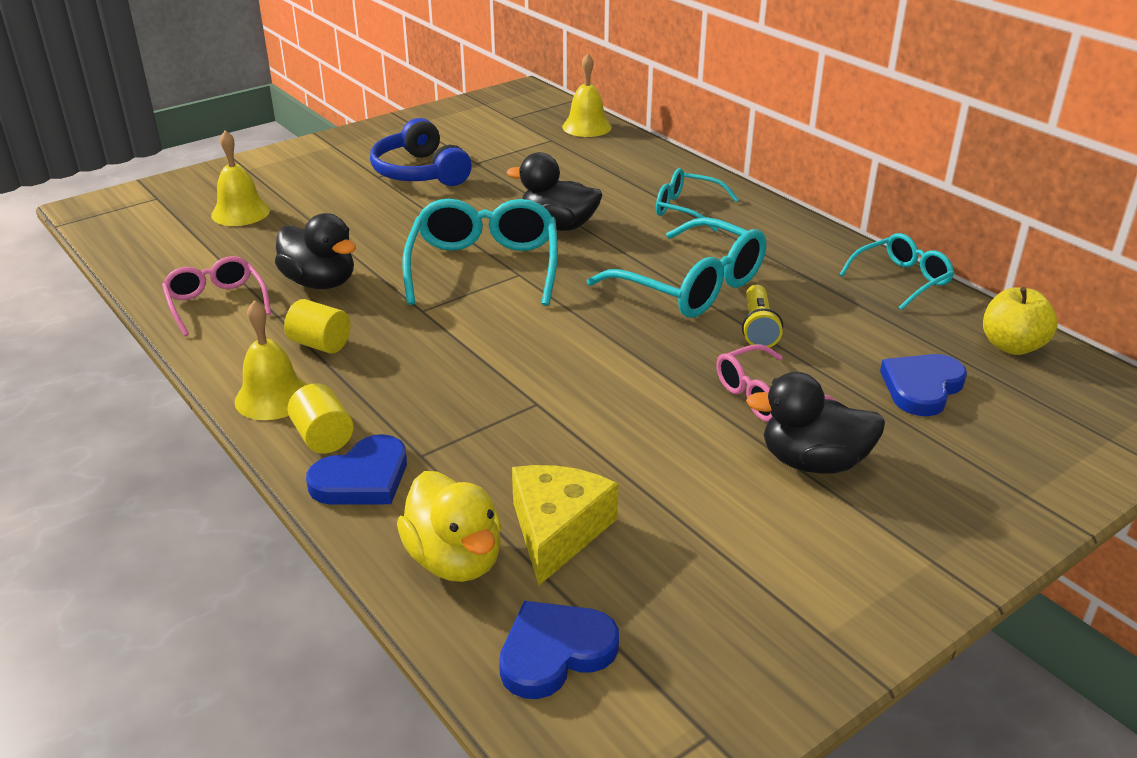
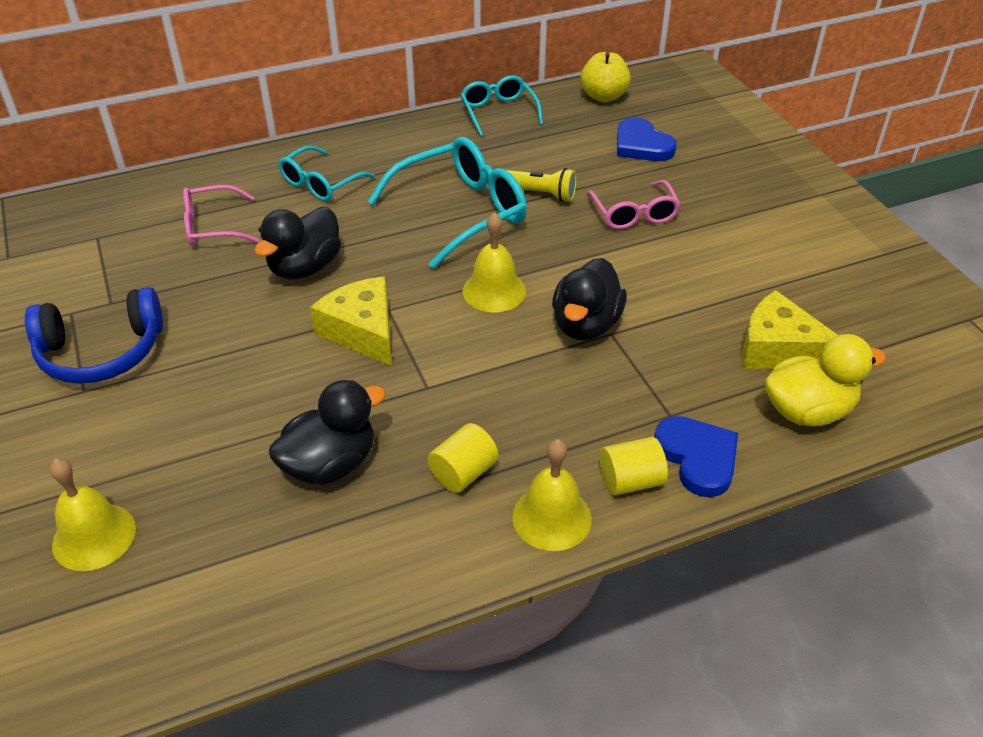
camera: 75 degrees left, 10 degrees up
pink glasses [162,256,271,336] -> pink glasses moved to [183,185,259,246]
turquoise glasses [402,199,558,306] -> yellow cheese [310,277,392,366]
blue heart [499,601,619,699] -> none
yellow bell [562,53,612,137] -> yellow bell moved to [463,212,526,312]
black duck [746,372,885,474] -> black duck moved to [552,258,627,341]

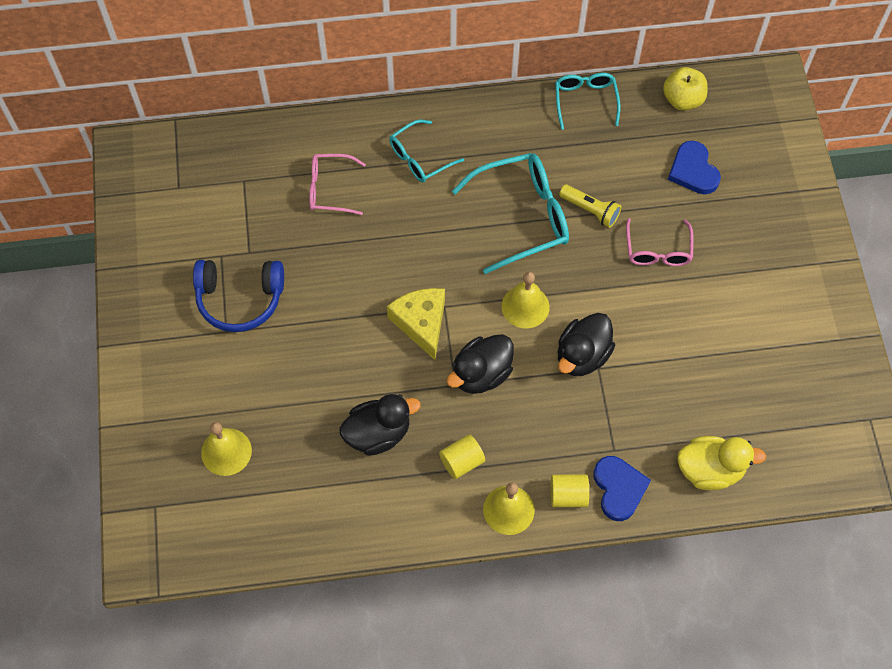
camera: 15 degrees right, 20 degrees up
black duck [254,207,341,279] -> black duck moved to [447,334,514,394]
yellow cheese [742,290,837,369] -> none

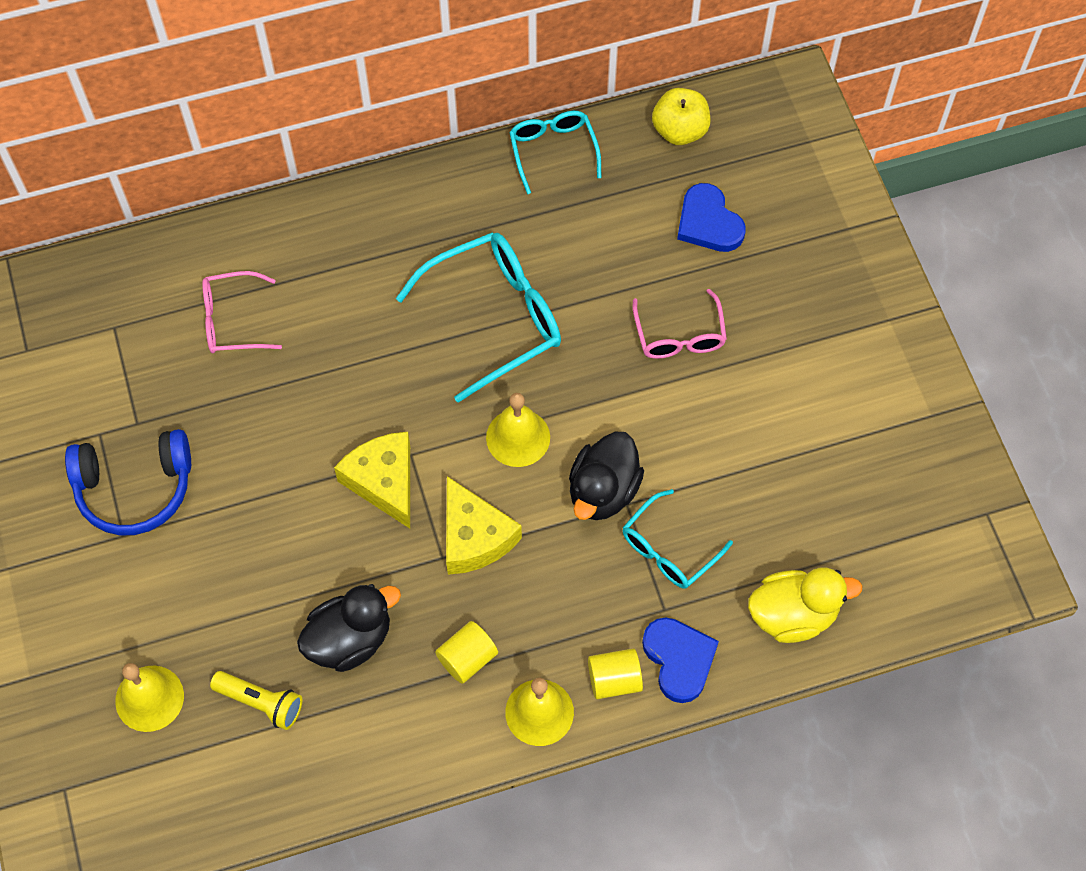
camera: 10 degrees left, 0 degrees up
turquoise glasses [389,119,464,183] -> turquoise glasses moved to [623,489,733,589]
black duck [447,334,514,394] -> yellow cheese [446,476,522,575]
yellow flashlight [559,185,621,228] -> yellow flashlight moved to [210,671,302,730]

